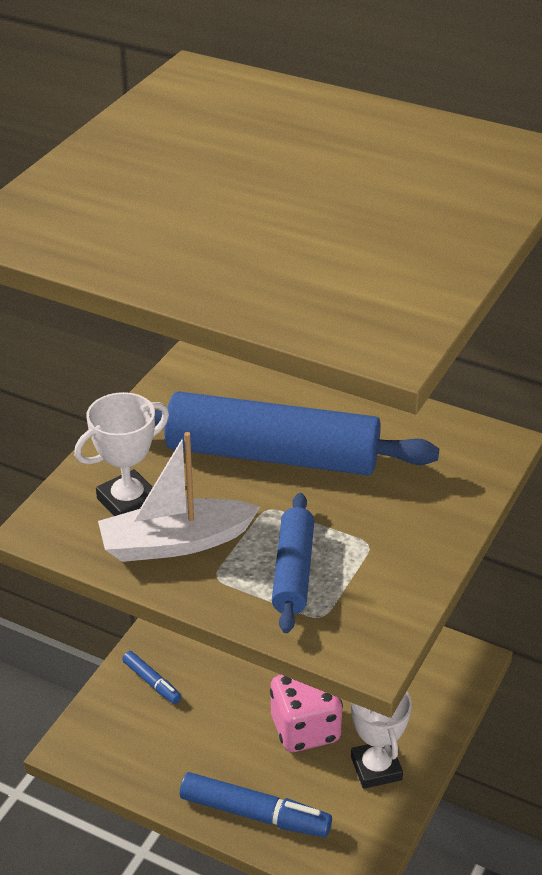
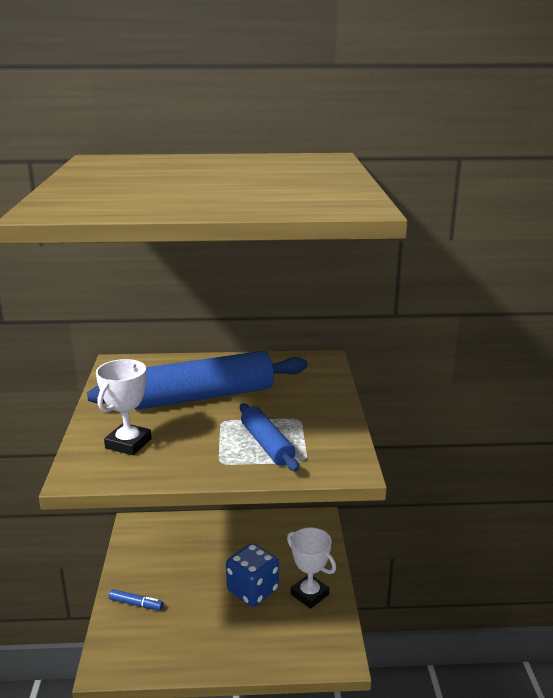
camera: 30 degrees left, 15 degrees down
white boat [98,432,260,562] -> none
blue marker [180,772,332,837] -> none
pink dice [270,675,343,752] -> blue dice [226,543,279,607]

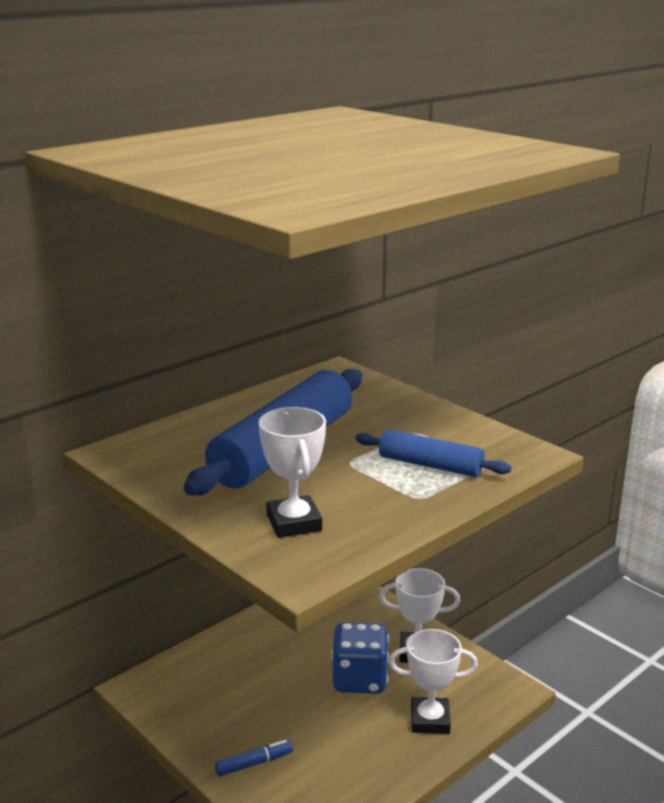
camera: 40 degrees left, 0 degrees up
none -> white trophy [389,629,478,734]

